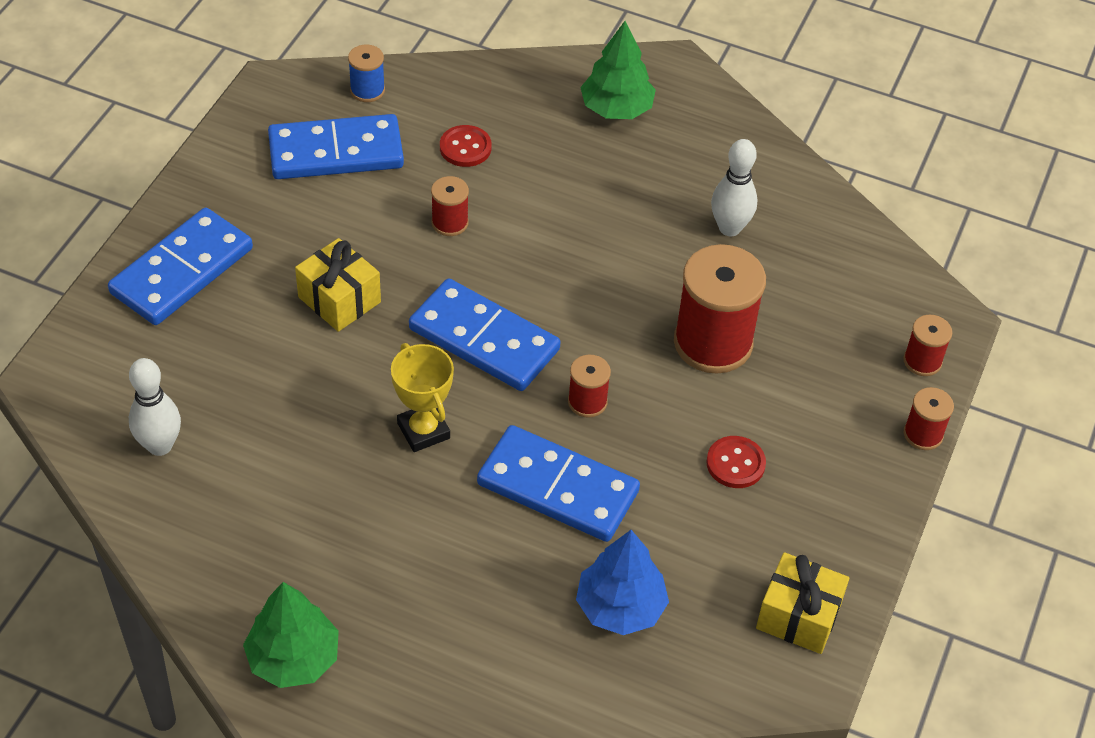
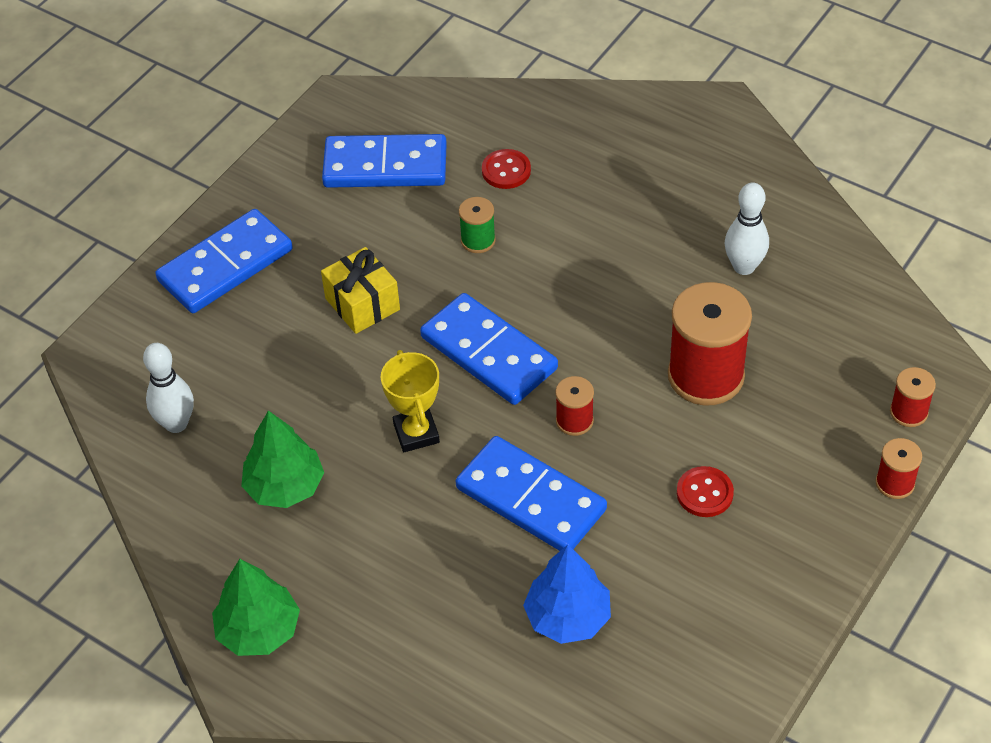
camera: 15 degrees right, 0 degrees up
blue spool [348,45,385,102] -> none
red spool [431,176,469,236] -> green spool [459,197,496,253]
green tree [580,21,656,119] -> green tree moved to [241,410,324,508]
yellow gift [756,552,849,654] -> none

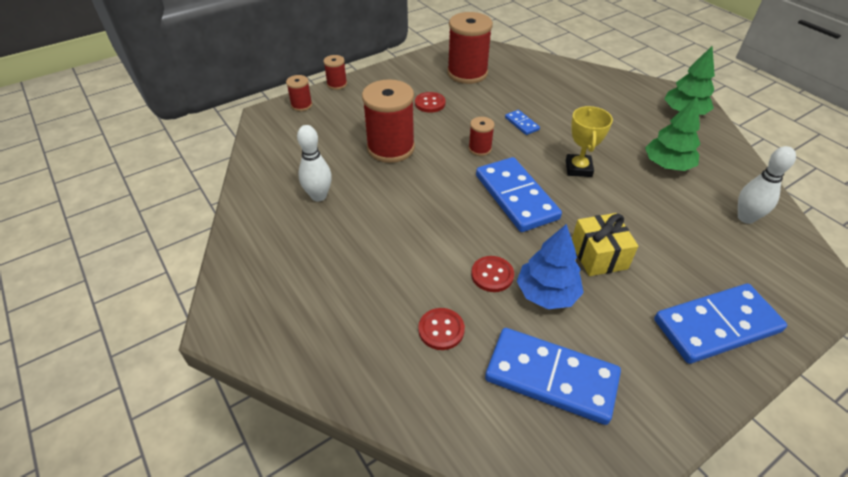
camera: 160 degrees left, 5 degrees down
blue domino [456,436,607,551] -> blue domino [505,110,540,135], size x0.44
green spool [459,197,496,253] -> red button [471,256,514,292]
blue tree [523,545,611,644] -> blue tree moved to [517,224,584,309]
none -> red spool [447,12,493,84]

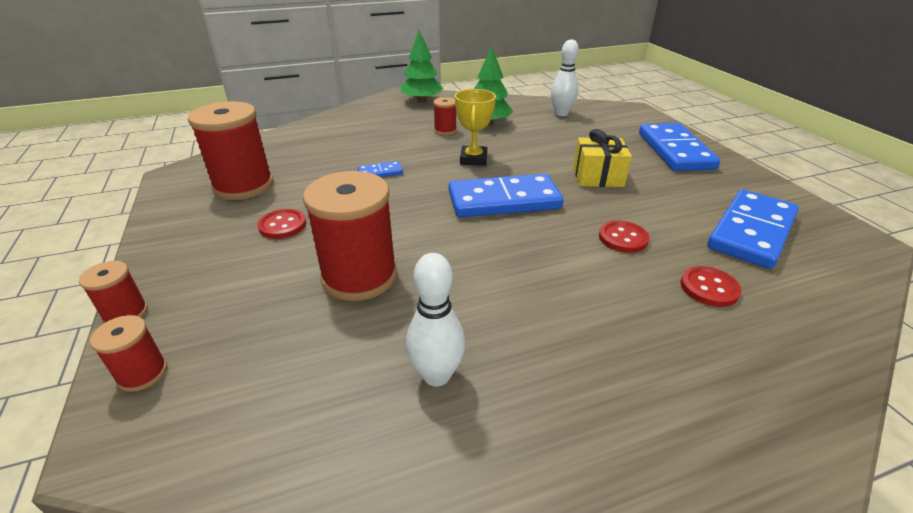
camera: 75 degrees left, 10 degrees down
red spool [468,117,495,156] -> red spool moved to [433,97,457,135]
blue tree [517,224,584,309] -> none
yellow trophy [566,106,613,177] -> yellow trophy turned 75 degrees clockwise [455,89,496,166]

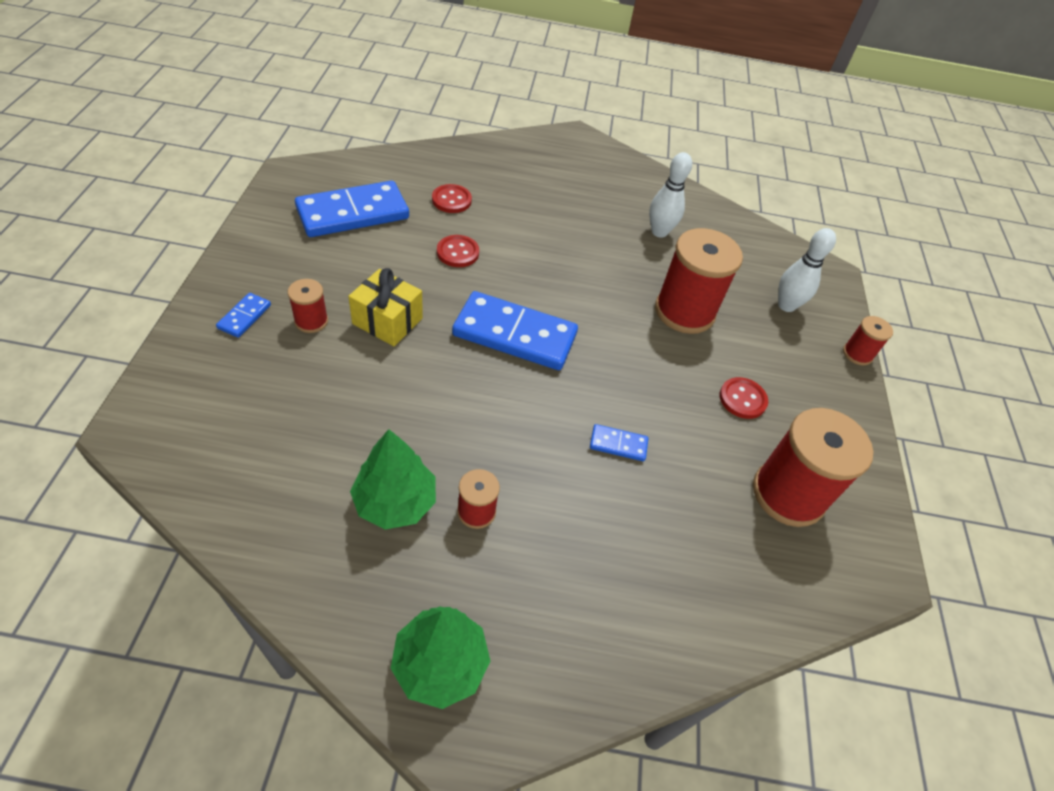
camera: 160 degrees left, 15 degrees up
red spool [90,315,167,392] -> red spool moved to [288,279,328,333]
yellow trophy [455,89,496,166] -> none
white bowling pin [551,39,579,116] -> white bowling pin moved to [778,228,836,312]
blue domino [639,123,720,171] -> blue domino [216,293,271,338], size x0.44

